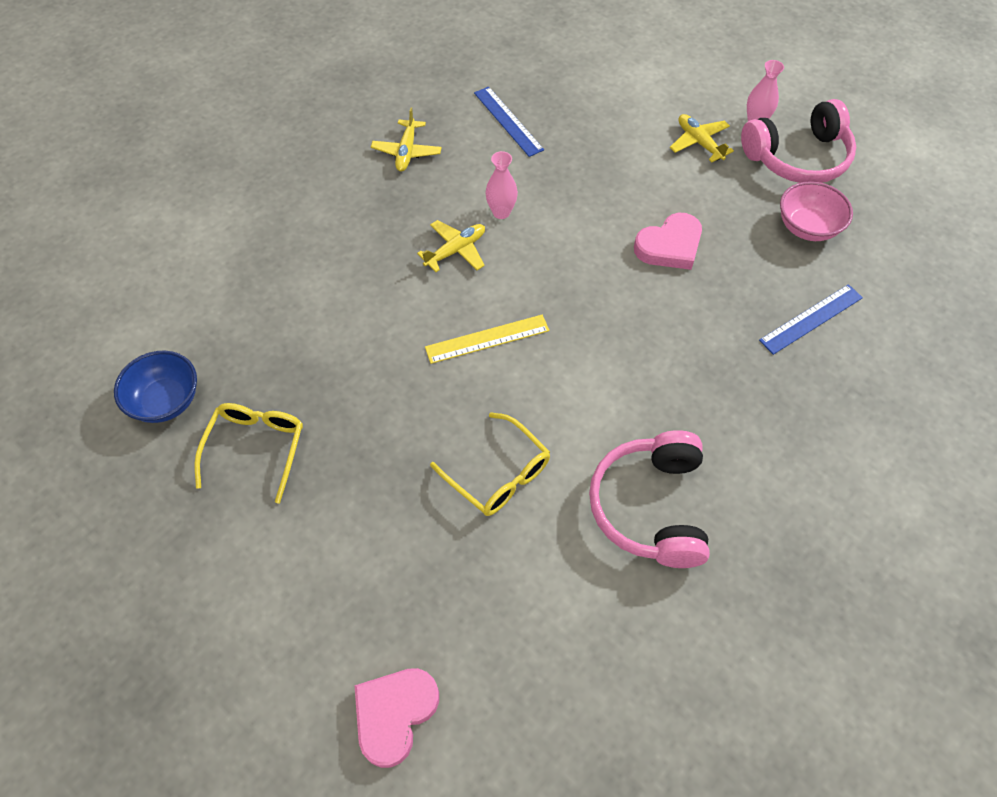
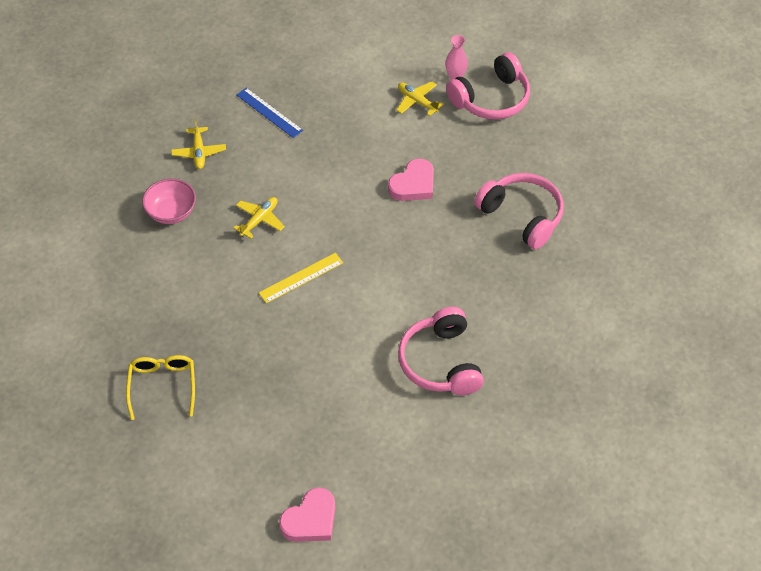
camera: 15 degrees left, 5 degrees down
blue bowl [114,351,197,423] -> none
pink heart [354,668,439,768] -> pink heart turned 150 degrees counterclockwise [279,487,335,542]
yellow glasses [430,412,550,516] -> none
pink vase [485,151,518,219] -> none
blue ruler [759,284,863,355] -> pink headphones [474,173,564,249]
pink bowl [780,181,853,241] -> pink bowl moved to [142,179,196,224]

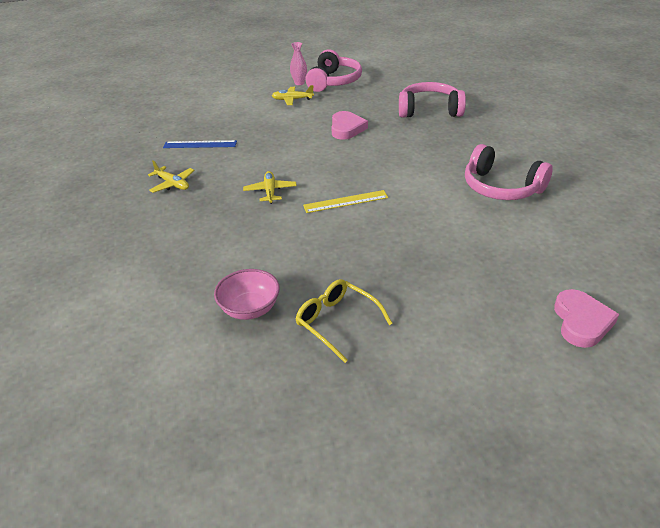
camera: 40 degrees left, 15 degrees down
pink bowl [142,179,196,224] -> pink bowl moved to [214,269,280,320]
yellow ruler [259,253,343,303] -> yellow ruler turned 60 degrees clockwise [303,190,388,213]

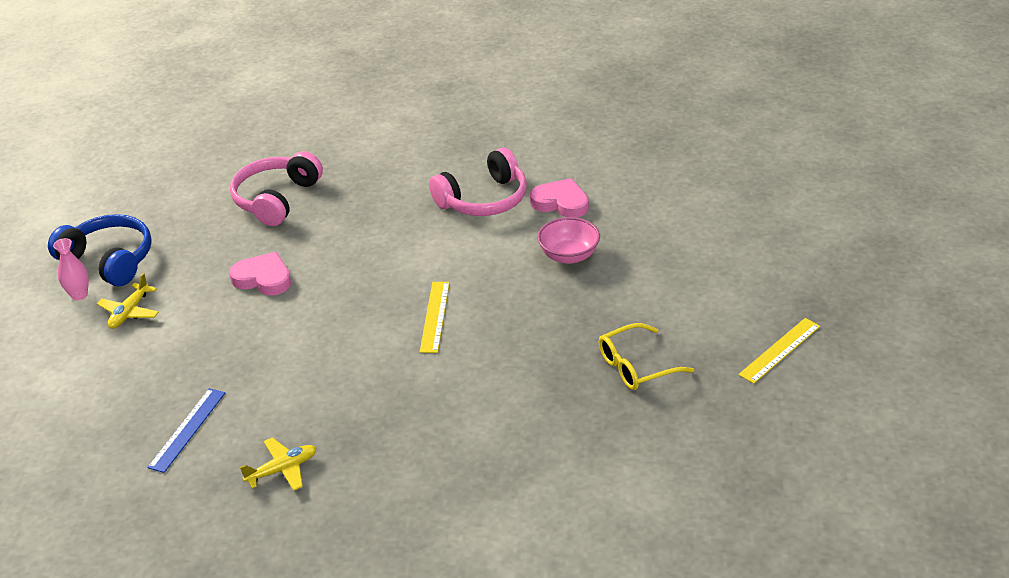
camera: 70 degrees left, 0 degrees up
pink bowl [214,269,280,320] -> pink bowl moved to [537,217,600,264]
yellow plane [243,171,297,204] -> none
pink headphones [306,49,362,92] -> blue headphones [48,214,152,286]
pink heart [554,289,619,348] -> pink heart moved to [530,178,589,218]
none -> yellow ruler [739,318,820,384]

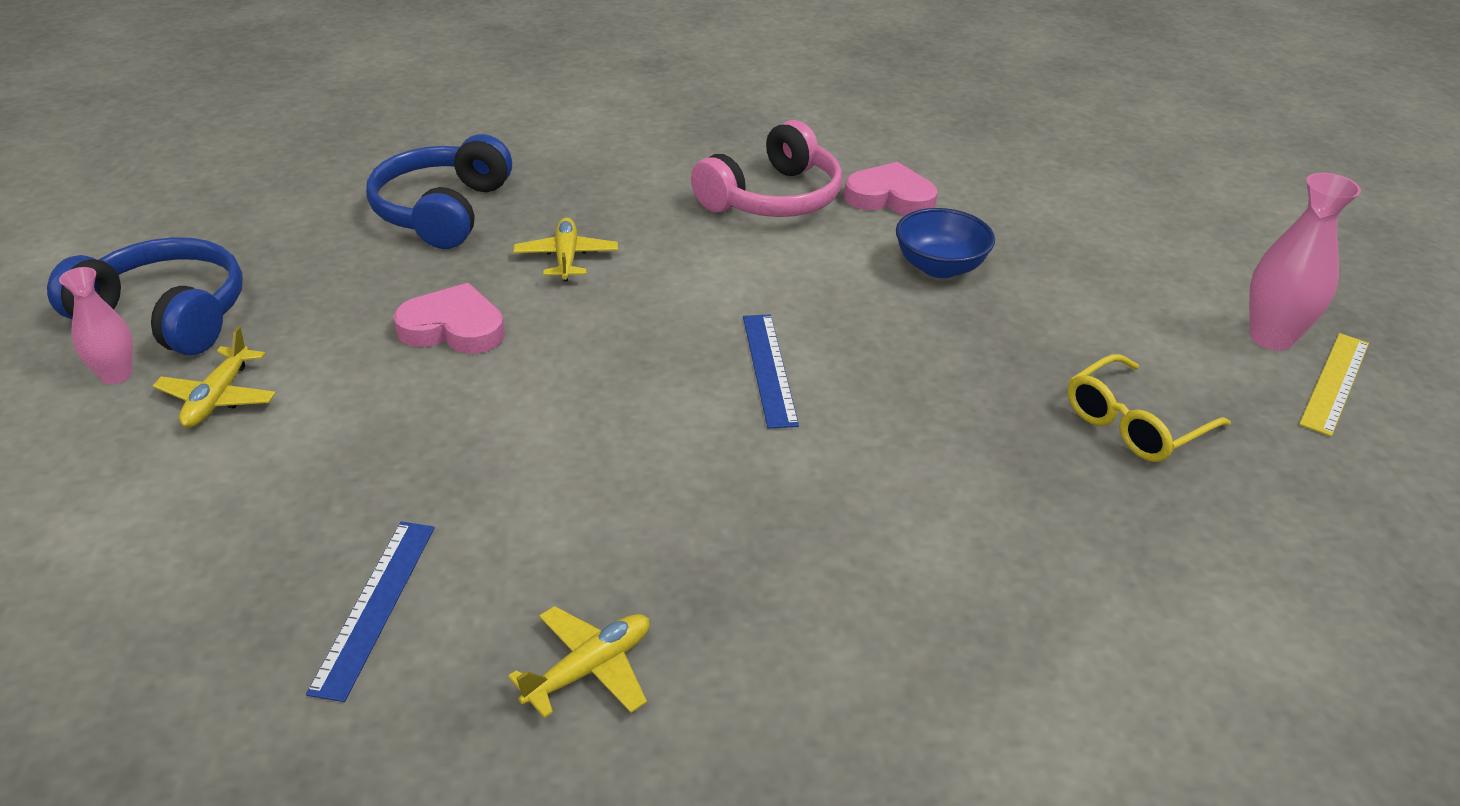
camera: 15 degrees left, 0 degrees up
pink headphones [230,151,323,226] -> blue headphones [366,134,512,249]
yellow ruler [420,282,450,353] -> blue ruler [743,314,799,429]
pink bowl [537,217,600,264] -> blue bowl [896,208,995,278]
none -> yellow plane [513,217,618,281]
none -> pink vase [1249,173,1361,351]

